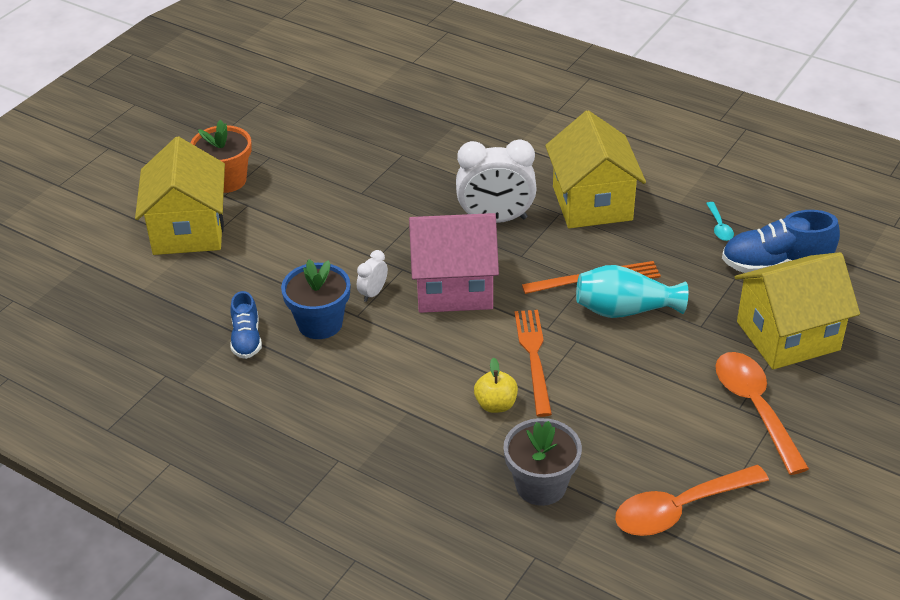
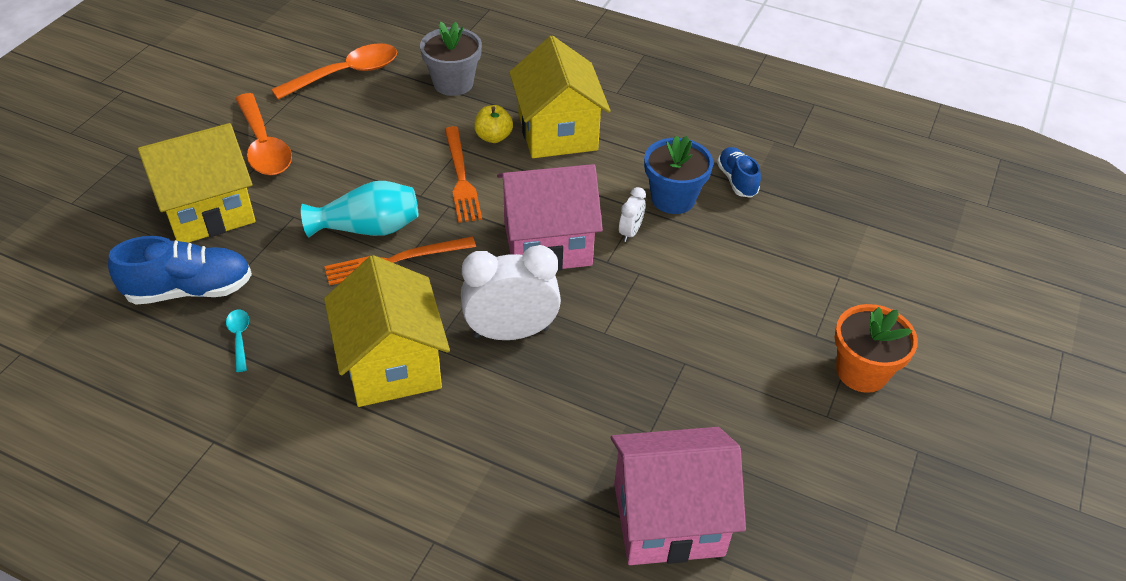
camera: 170 degrees right, 5 degrees up
yellow house [135,136,225,255] -> yellow house moved to [509,36,611,158]
none -> pink house [611,427,746,565]

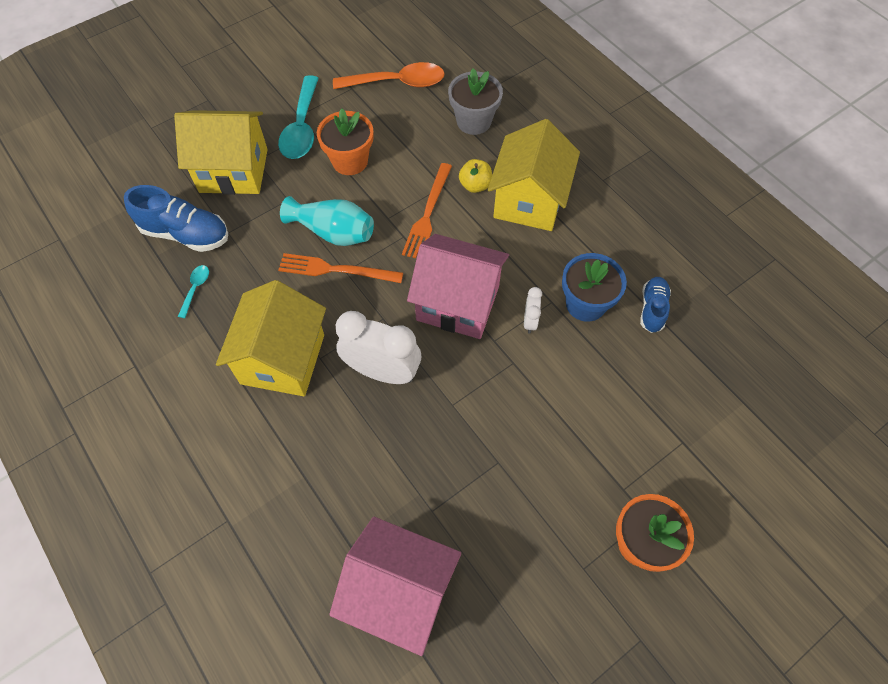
camera: 30 degrees right, 15 degrees up
orange spoon [235,93,292,175] -> turquoise spoon [278,75,319,159]
white clock [619,187,646,242] -> white clock turned 135 degrees clockwise [524,287,542,334]
none -> orange flower pot [317,109,373,175]

